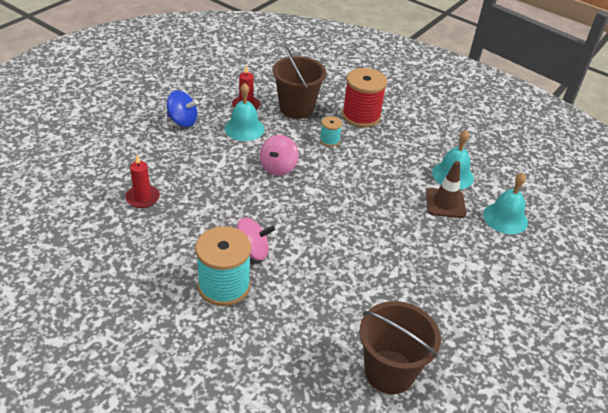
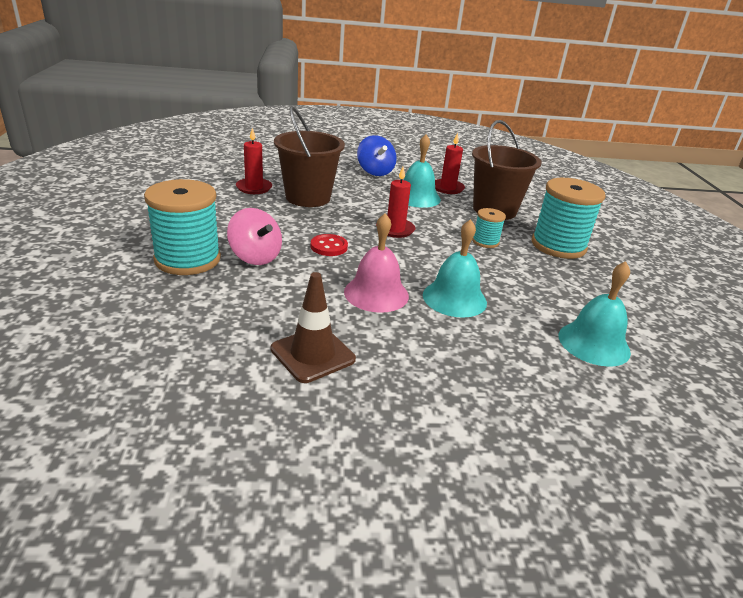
camera: 50 degrees right, 10 degrees down
pink spinning top [260,135,298,176] -> red candle [376,167,415,238]
red spool [342,68,387,128] -> turquoise spool [532,178,605,259]
brown bucket [359,301,441,394] -> brown bucket moved to [274,106,345,207]
brown traffic cone [426,161,466,218] -> brown traffic cone moved to [271,272,356,383]
turquoise bell [483,173,528,234] -> turquoise bell moved to [423,219,487,318]
none -> red button [311,234,348,256]
none -> pink bell [344,213,409,313]

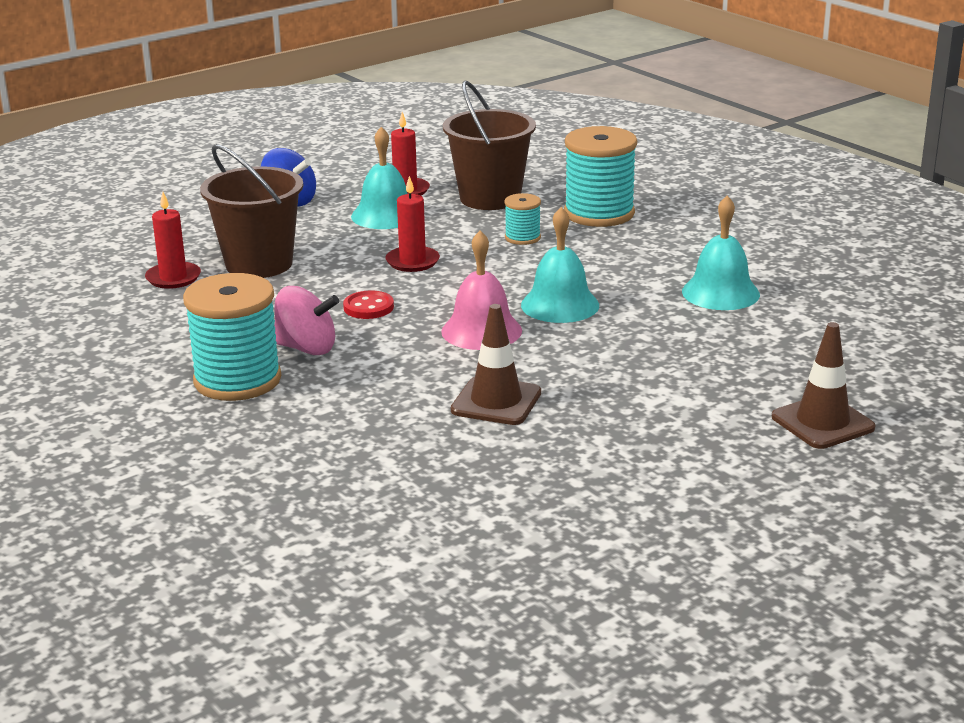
camera: 30 degrees left, 5 degrees down
none -> brown traffic cone [772,322,875,449]

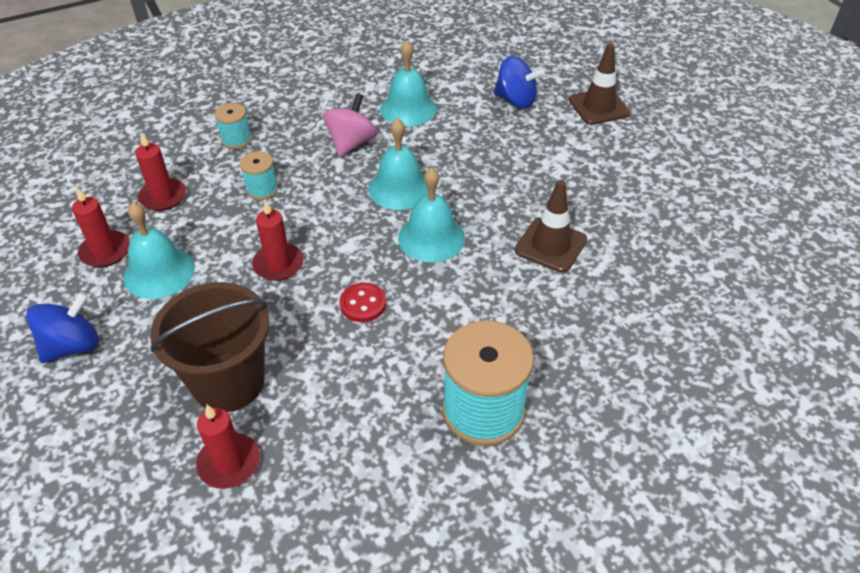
camera: 80 degrees left, 20 degrees up
pink spinning top [274,286,339,355] -> pink spinning top moved to [323,93,378,157]
pink bell [441,231,522,350] -> turquoise bell [398,168,465,262]
brown bucket [443,81,536,210] -> red candle [135,133,186,211]
turquoise spool [564,126,637,227] -> turquoise spool [215,103,252,149], size x0.49
none -> blue spinning top [493,56,544,109]

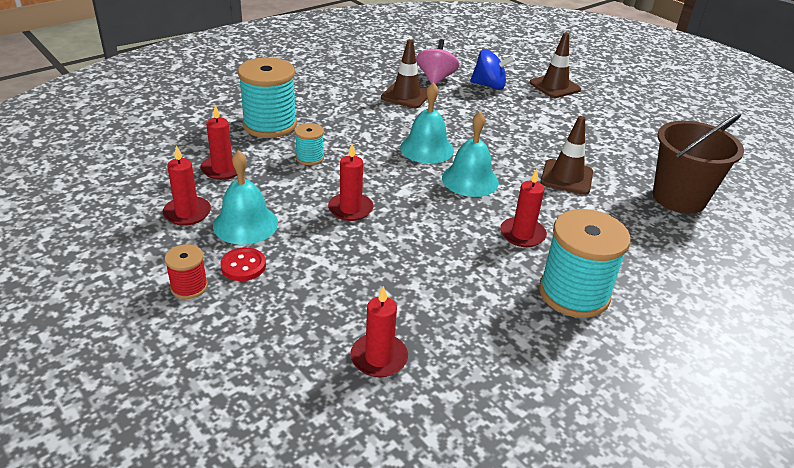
camera: 15 degrees left, 10 degrees down
blue spinning top [26,292,99,363] -> red spool [164,244,208,299]
brown bucket [150,282,269,412] -> brown bucket moved to [653,113,744,214]
turquoise spool [215,103,252,149] -> turquoise spool [238,57,297,138], size x2.02
pink spinning top [323,93,378,157] -> pink spinning top moved to [416,39,459,85]
red button [339,283,386,322] -> red button moved to [220,247,266,281]
turquoise bell [380,40,437,126] -> brown traffic cone [381,39,428,108]
none -> red candle [500,169,547,247]

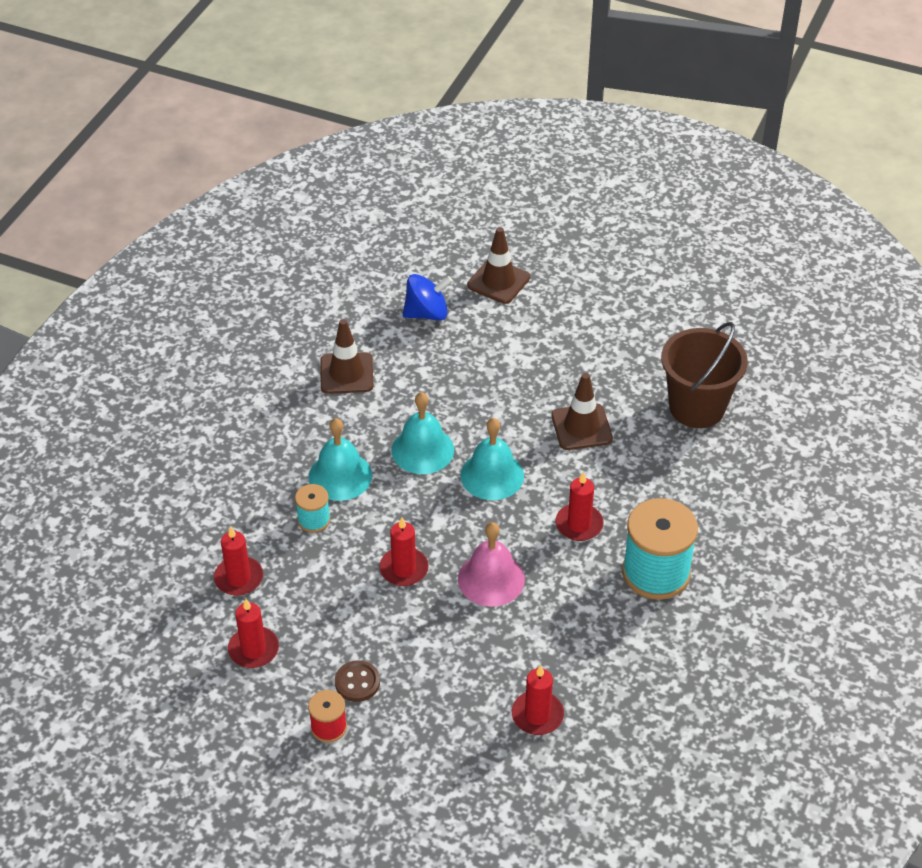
camera: 25 degrees left, 10 degrees up
turquoise bell [213,150,278,245] -> turquoise bell moved to [308,418,372,501]
red button [220,247,266,281] -> brown button [335,660,380,702]
turquoise spool [238,57,297,138] -> none
pink spinning top [416,39,459,85] -> none
none -> pink bell [458,522,525,606]

